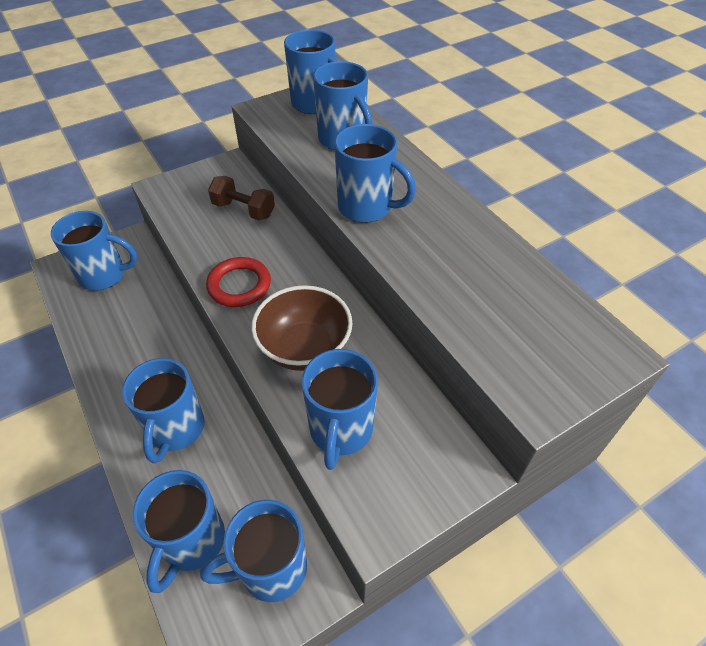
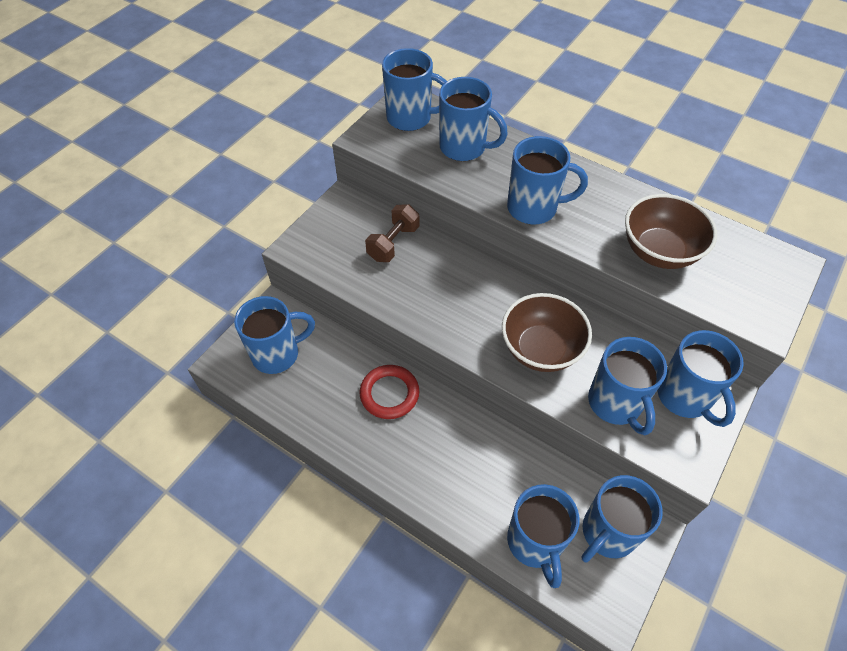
camera: 25 degrees left, 5 degrees up
blue mug [122,358,205,463] -> blue mug moved to [658,330,744,427]
red ring [206,257,271,307] -> red ring moved to [360,365,419,419]
brown dumbbell [208,176,275,220] -> brown dumbbell turned 60 degrees counterclockwise [365,204,419,262]
none -> brown bowl [625,194,717,269]

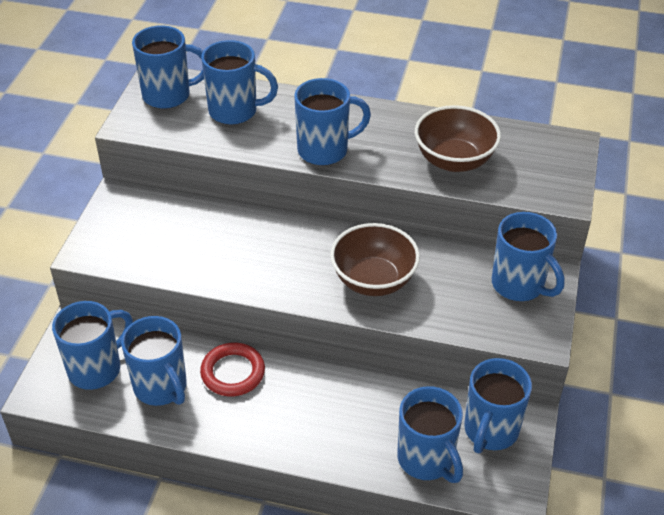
camera: 20 degrees left, 10 degrees down
brown dumbbell [365,204,419,262] -> none
blue mug [588,337,667,435] -> blue mug moved to [121,316,187,406]

